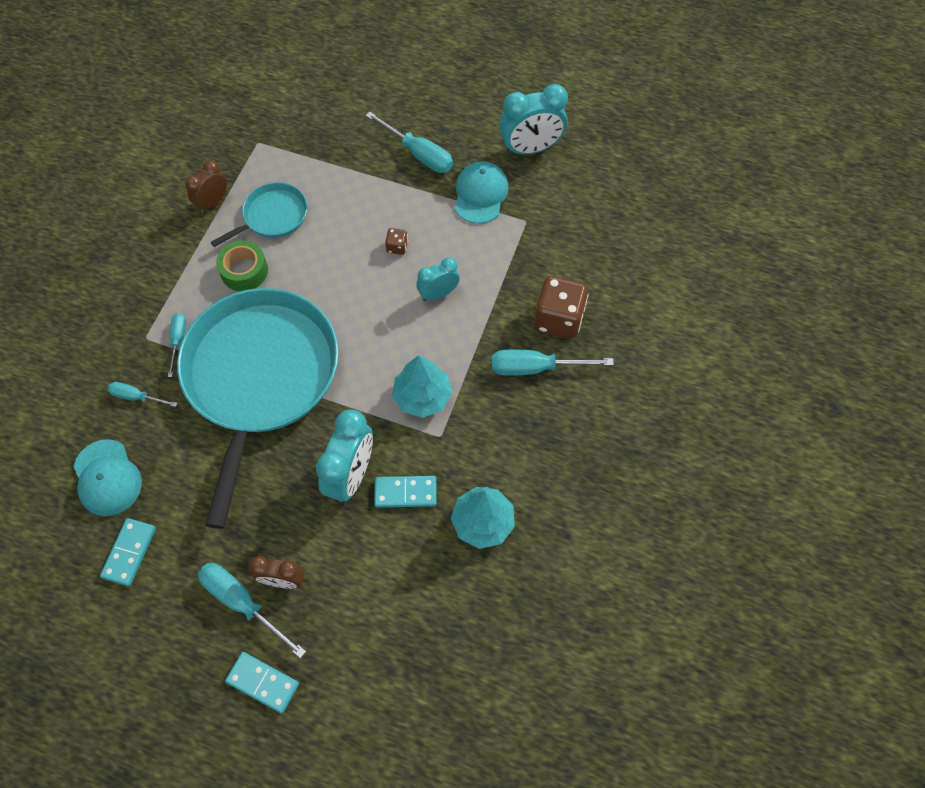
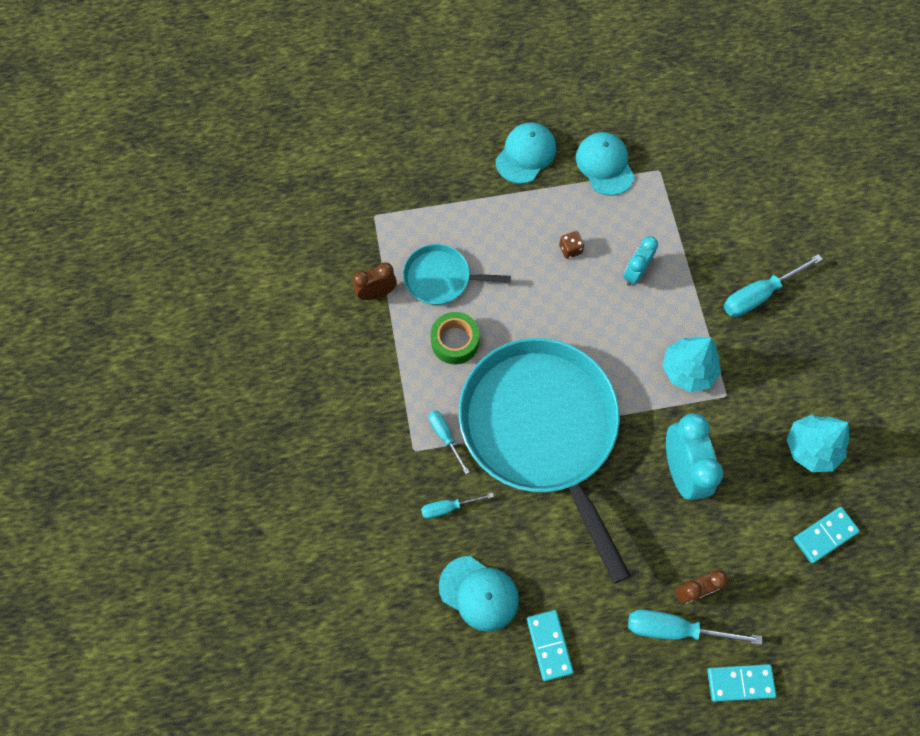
camera: 30 degrees left, 5 degrees up
brown clock [185,161,227,213] -> brown clock turned 60 degrees clockwise [353,262,397,300]
turquoise pan [211,182,307,247] -> turquoise pan turned 105 degrees counterclockwise [403,244,511,305]
turquoise screwdriver [366,112,453,173] -> turquoise cap [496,122,556,184]
turquoise domino [374,476,437,508] -> turquoise domino moved to [793,507,860,563]
turquoise clock [499,84,568,155] -> none
brown dice [534,276,589,339] -> none

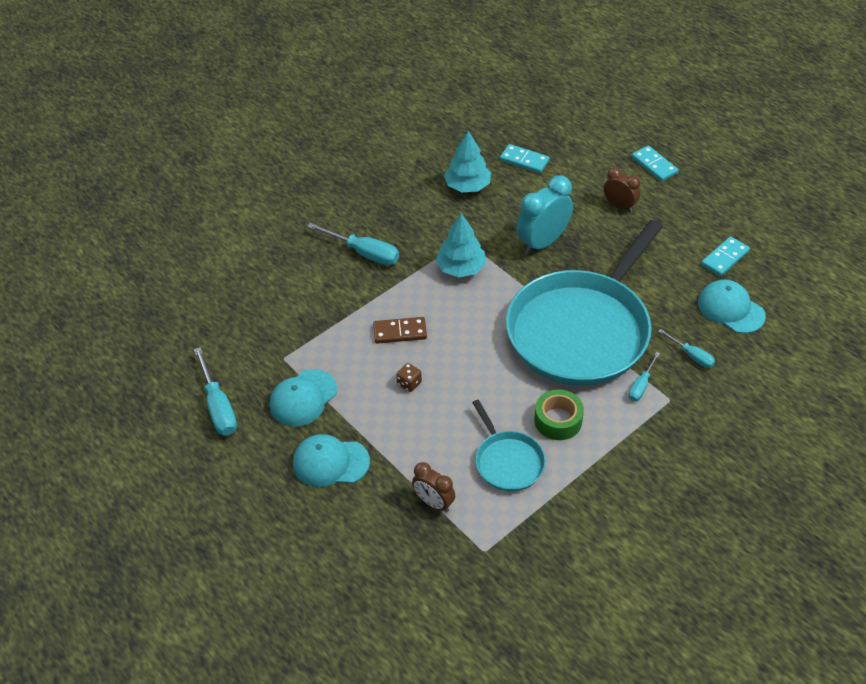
camera: 120 degrees left, 20 degrees down
brown clock [353,262,397,300] -> brown clock moved to [412,462,455,512]
turquoise cap [439,556,519,632] -> turquoise cap turned 45 degrees counterclockwise [698,280,766,334]
turquoise clock [623,236,658,286] -> brown domino [373,317,427,344]
turquoise screwdriver [628,610,762,645] -> turquoise screwdriver moved to [194,347,237,435]

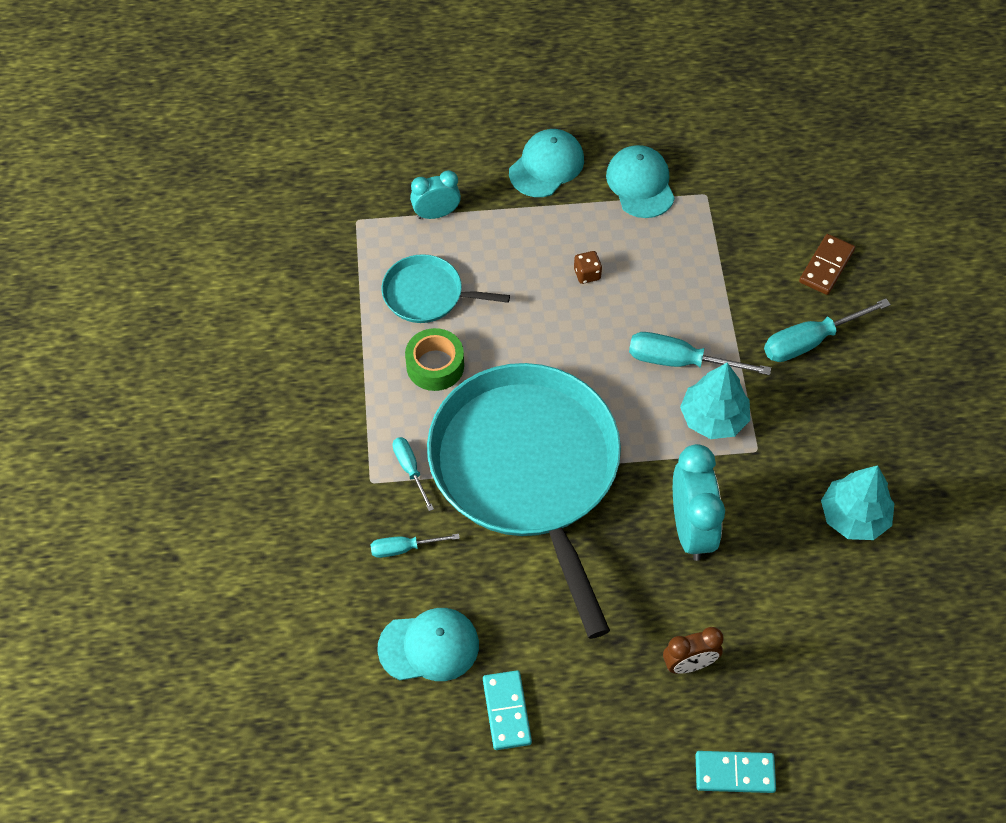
camera: 125 degrees right, 10 degrees up
turquoise screwdriver [194,347,237,435] -> turquoise screwdriver moved to [629,332,771,375]
brown domino [373,317,427,344] -> brown domino moved to [799,234,855,295]
brown clock [412,462,455,512] -> turquoise clock [410,170,461,219]
turquoise domino [500,144,550,173] -> none

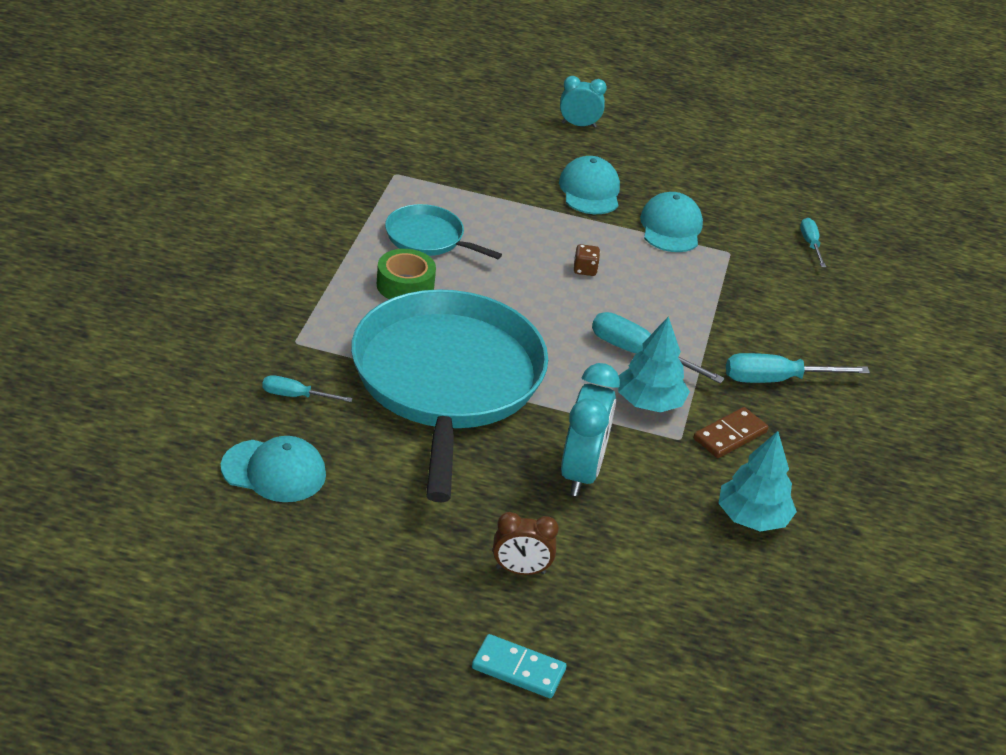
camera: 15 degrees right, 20 degrees down
turquoise screwdriver [392,437,434,511] -> turquoise screwdriver moved to [800,218,826,267]
turquoise clock [410,170,461,219] -> turquoise clock moved to [560,76,607,128]
turquoise domino [483,670,532,750] -> none
turquoise cap [509,129,584,197] -> turquoise cap turned 60 degrees counterclockwise [559,156,620,214]
brown domino [799,234,855,295] -> brown domino moved to [693,407,769,458]

